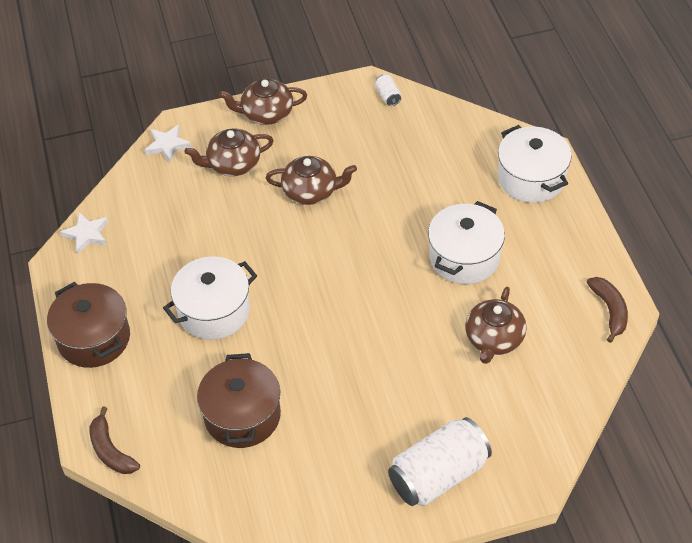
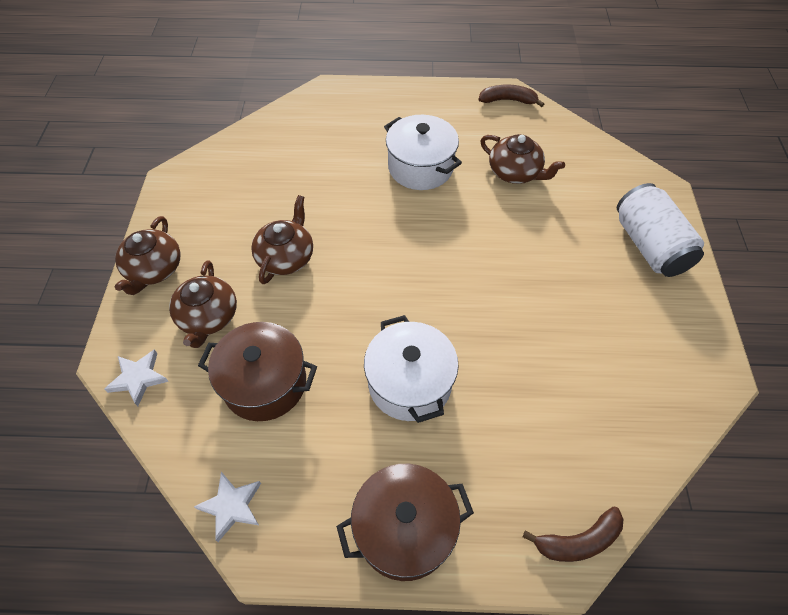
camera: 75 degrees left, 5 degrees up
brown pot [197,353,281,448] -> brown pot moved to [198,322,317,421]
white can [375,74,401,106] -> none
white pot [498,125,572,203] -> none

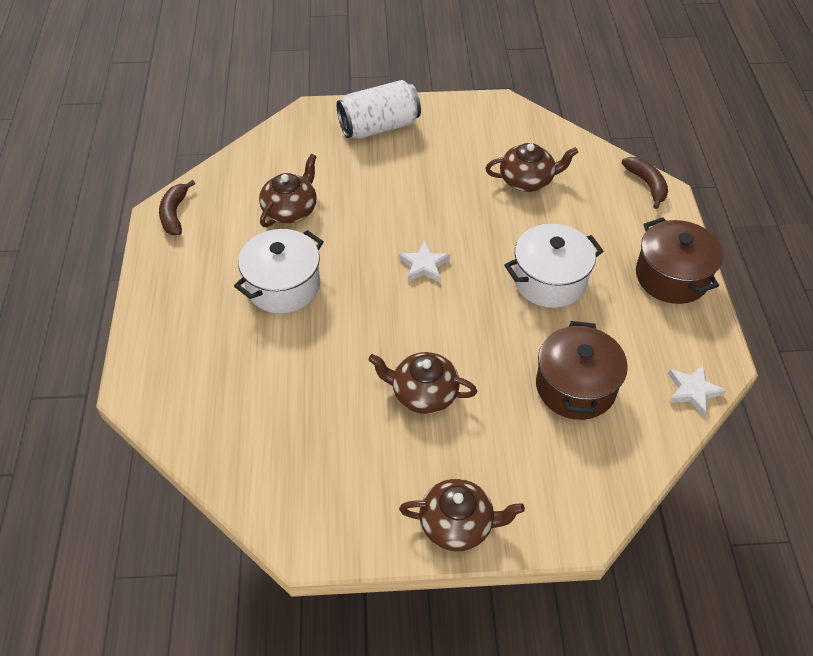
camera: 95 degrees left, 5 degrees down
white star [104,349,169,406] -> white star moved to [399,240,450,282]
brown teapot [169,260,237,348] -> brown teapot moved to [485,143,578,192]

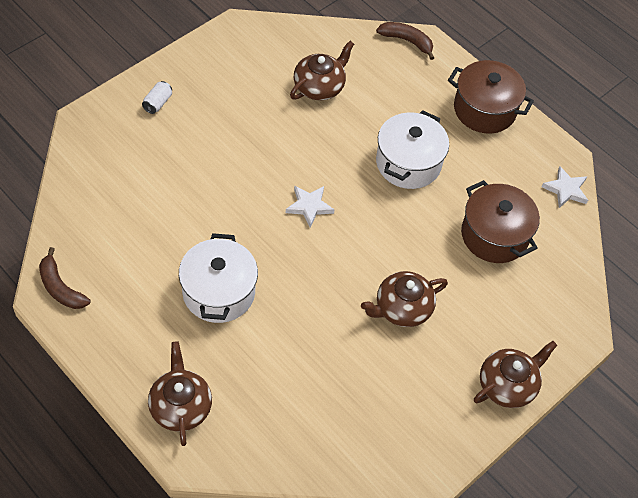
camera: 45 degrees left, 5 degrees up
brown teapot [259,154,317,227] -> brown teapot moved to [148,341,212,446]
white can [337,80,421,139] -> white can [142,81,172,114], size x0.41

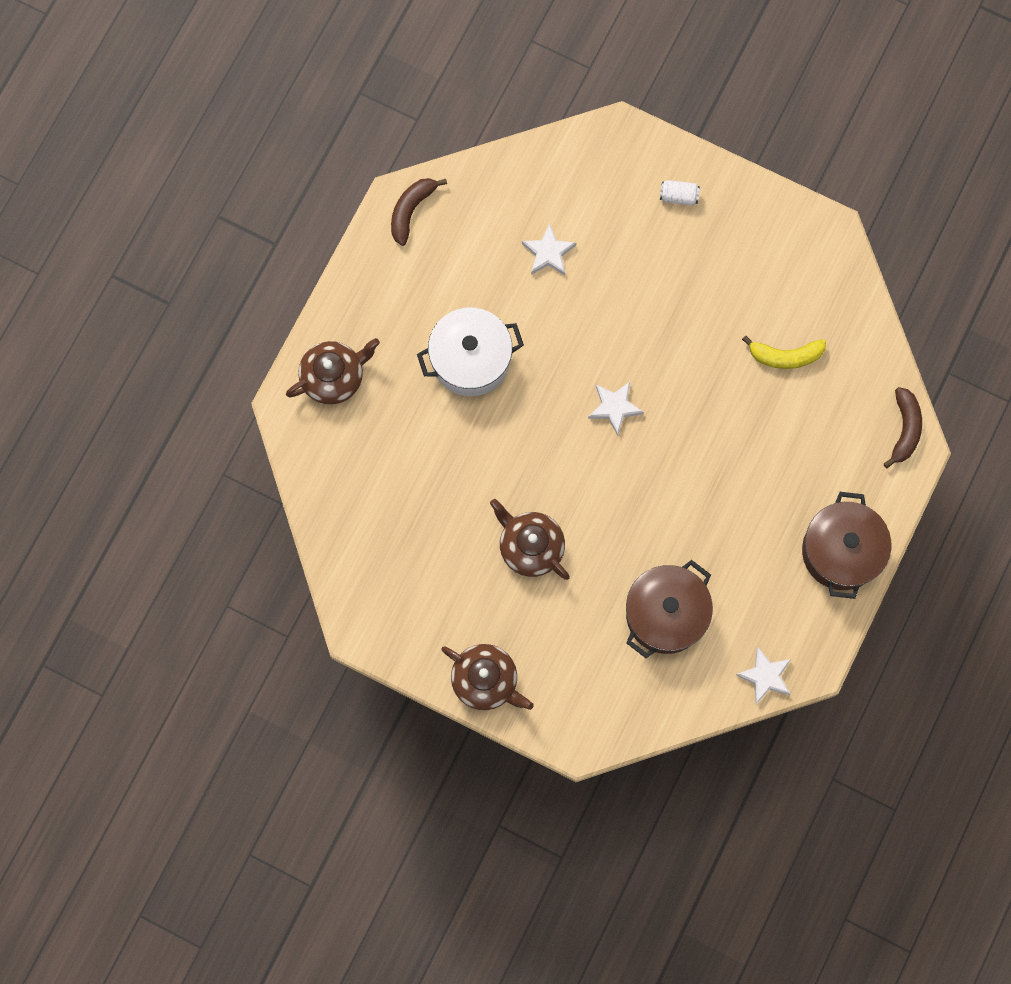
camera: 75 degrees right, 20 degrees up
brown teapot [290,41,354,100] -> yellow banana [742,336,826,369]
white pot [376,110,449,189] -> none
none -> white star [522,223,576,275]

